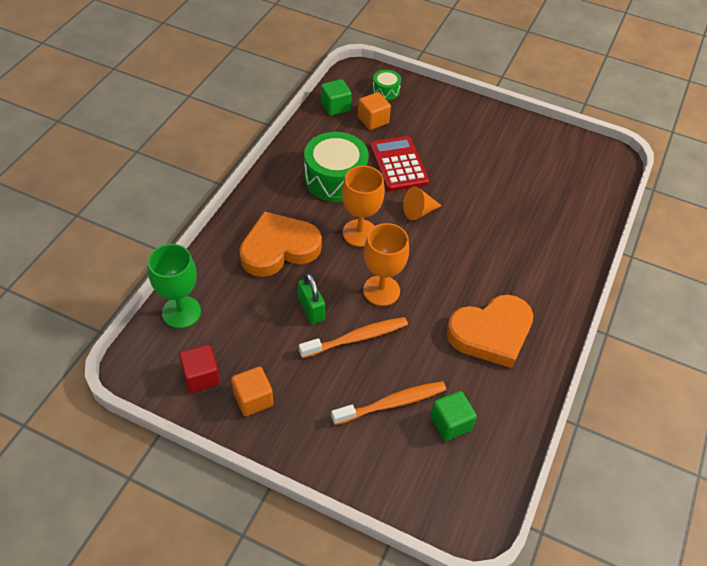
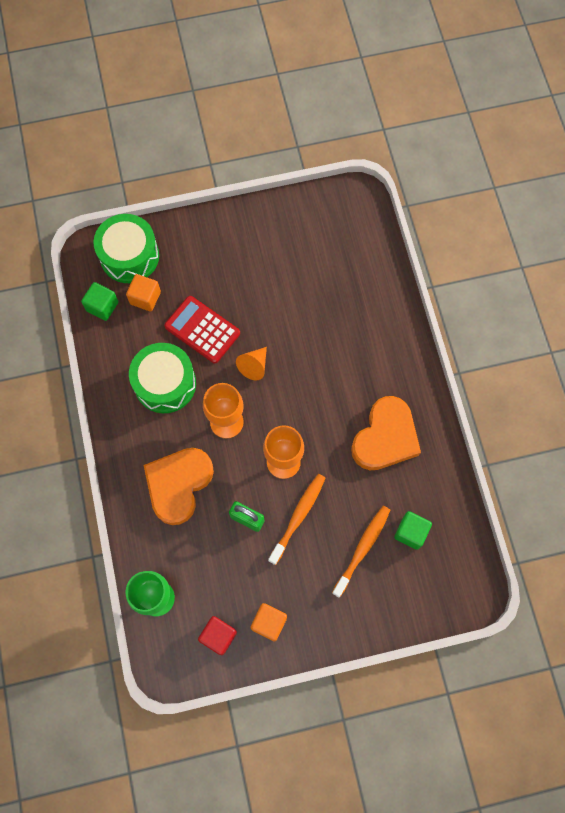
camera: 35 degrees left, 20 degrees up
green drum [372,70,401,100] -> green drum [93,214,159,283], size x2.02

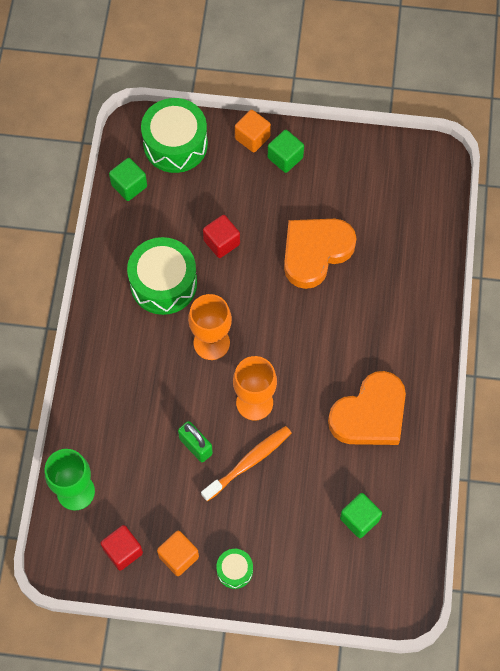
camera: 20 degrees right, 5 degrees down
orange cube [126,274,161,311] -> orange cube moved to [235,110,271,152]
orange heart [143,448,214,525] -> orange heart moved to [284,219,357,289]
red calculator [164,296,240,363] -> red cube [203,215,240,258]
orange cone [236,347,267,380] -> none
orange toothbrush [332,506,390,598] -> none
none -> green drum [216,549,253,589]
none -> green cube [268,130,304,173]

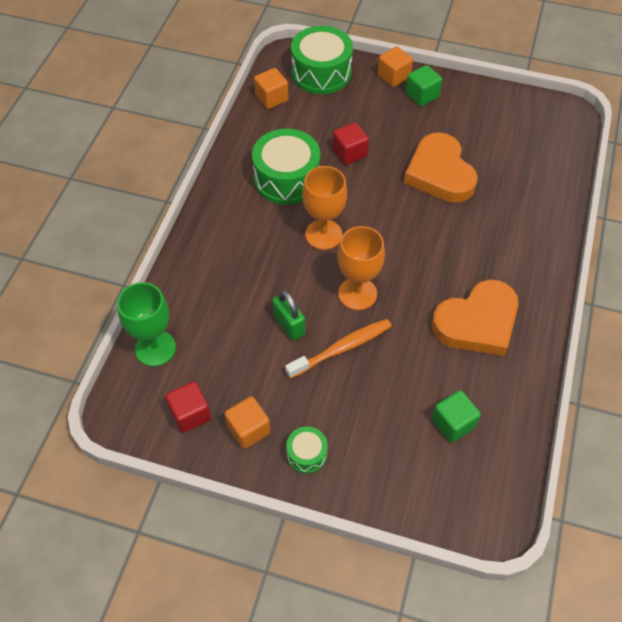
camera: 10 degrees right, 10 degrees down
green cube [109,158,147,201] -> orange cube [254,68,289,109]
orange heart [284,219,357,289] -> orange heart turned 75 degrees counterclockwise [404,132,478,203]

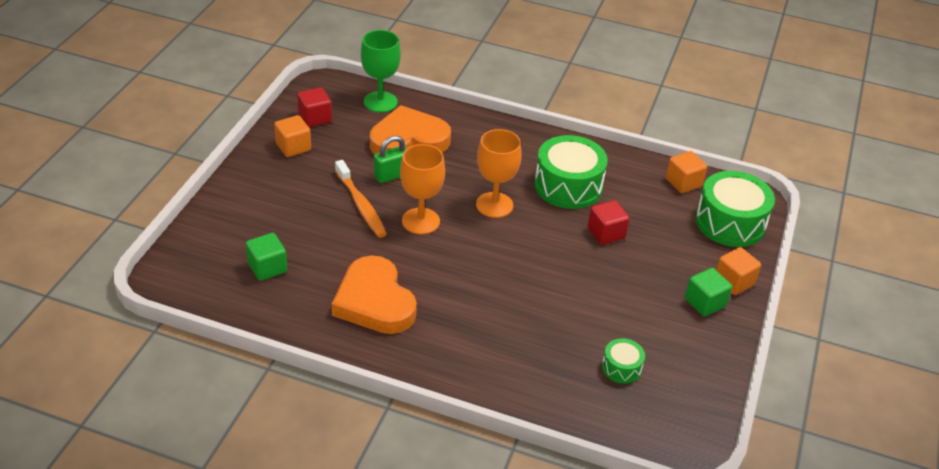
camera: 90 degrees right, 15 degrees down
green drum [286,426,328,473] -> green drum moved to [602,338,645,384]
orange heart [404,132,478,203] -> orange heart moved to [370,105,451,155]

